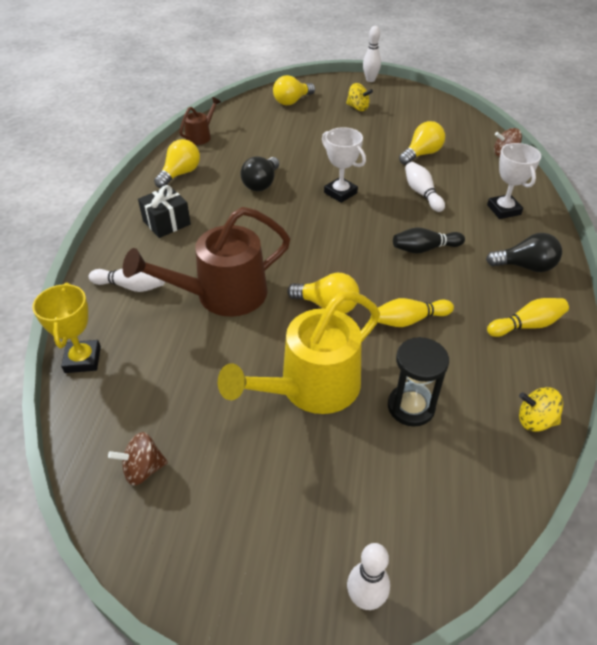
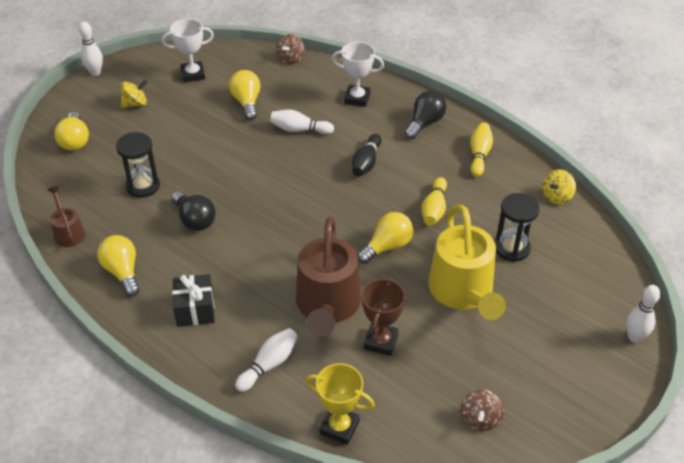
camera: 60 degrees left, 0 degrees up
white trophy [322,127,366,203] -> white trophy moved to [162,19,214,82]
none -> black hourglass [116,132,160,198]
none -> brown trophy [362,277,405,356]

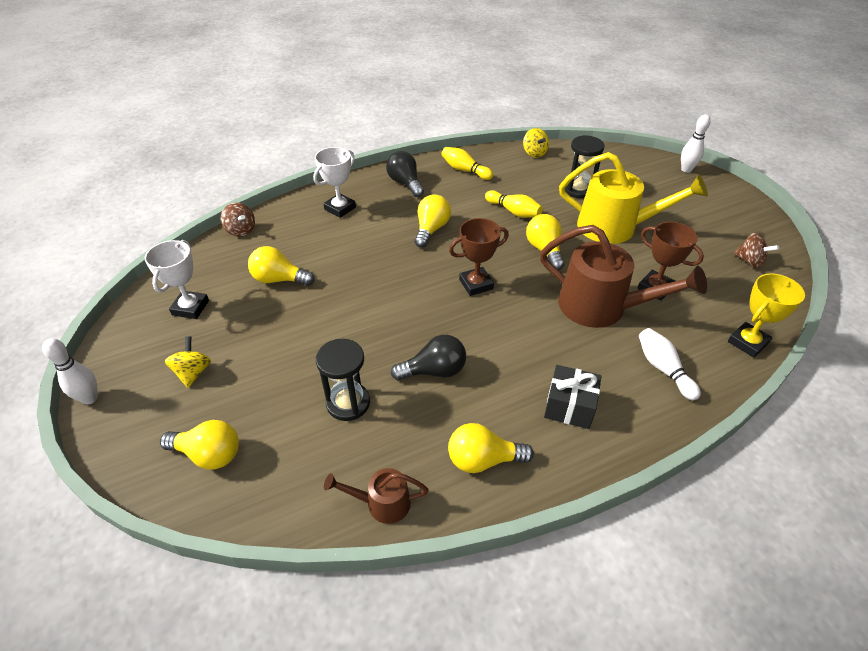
camera: 65 degrees left, 0 degrees up
white bowling pin [270,110,334,134] -> none
black bowling pin [352,134,381,177] -> yellow light bulb [415,194,451,248]
none -> brown trophy [449,218,509,296]

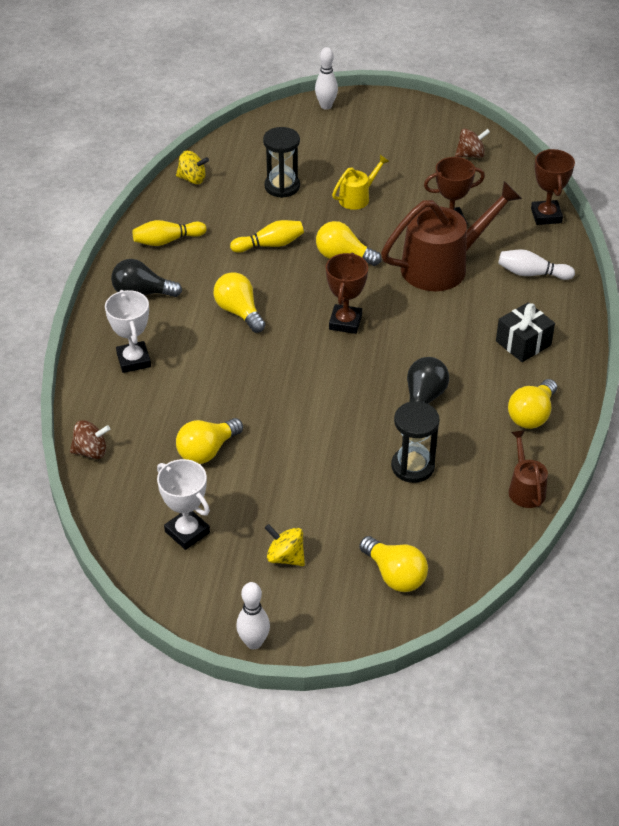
camera: 55 degrees left, 0 degrees up
yellow light bulb [160,420,239,469] -> yellow light bulb turned 90 degrees clockwise [359,536,428,592]
brown watering can [324,468,429,524] -> brown watering can turned 135 degrees clockwise [509,430,548,508]
yellow watering can [559,152,708,244] -> yellow watering can [332,155,389,210], size x0.49
yellow trophy [728,273,805,358] -> brown trophy [531,149,575,225]

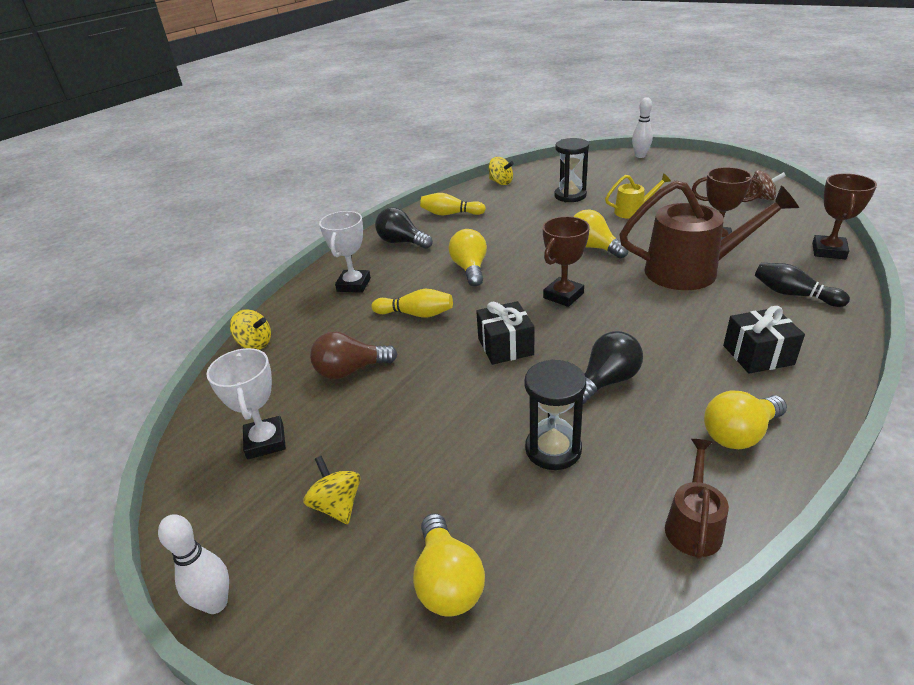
camera: 30 degrees right, 10 degrees down
brown spinning top [70,420,110,459] -> yellow spinning top [230,309,271,350]
yellow light bulb [176,418,243,464] -> brown light bulb [310,331,397,379]
yellow bowling pin [230,220,304,253] -> yellow bowling pin moved to [371,289,453,318]
white bowling pin [498,249,575,280] -> black bowling pin [755,263,850,307]
none -> black gift [476,301,534,365]

